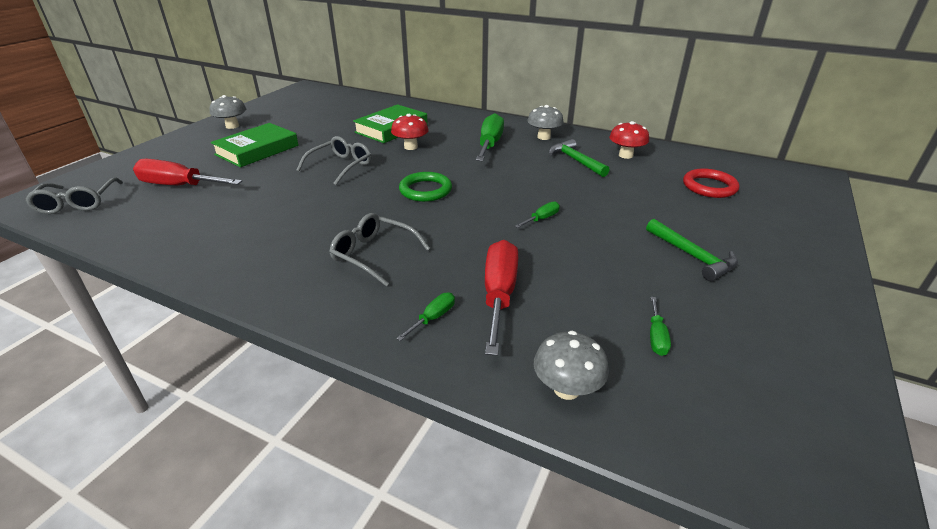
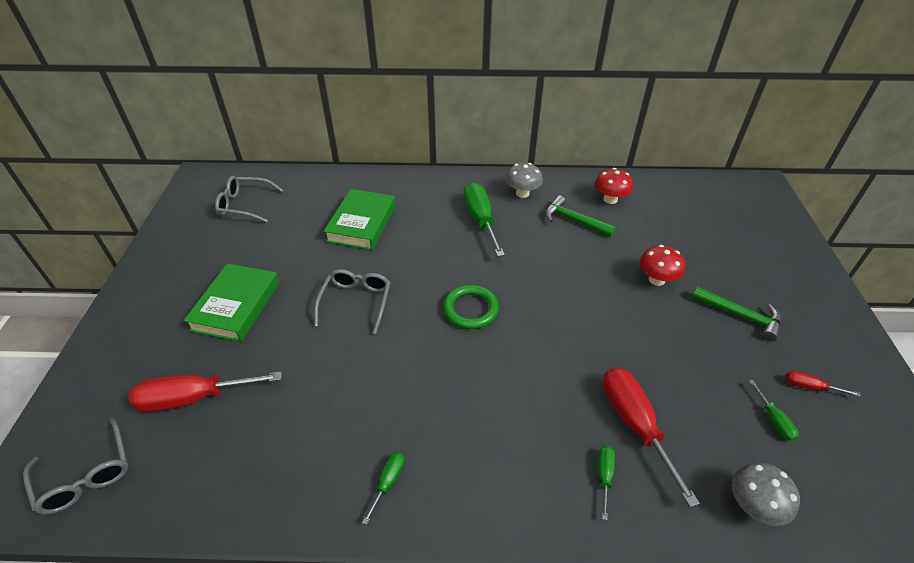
camera: 25 degrees left, 10 degrees up
grey mushroom [210,95,246,129] -> none
grey glasses [329,213,430,286] -> grey glasses moved to [215,176,283,223]
red mushroom [391,114,429,150] -> red mushroom moved to [640,245,685,286]
green screwdriver [515,201,560,228] -> green screwdriver moved to [362,452,404,525]
red ring [683,168,739,198] -> none
none -> red screwdriver [786,371,861,397]

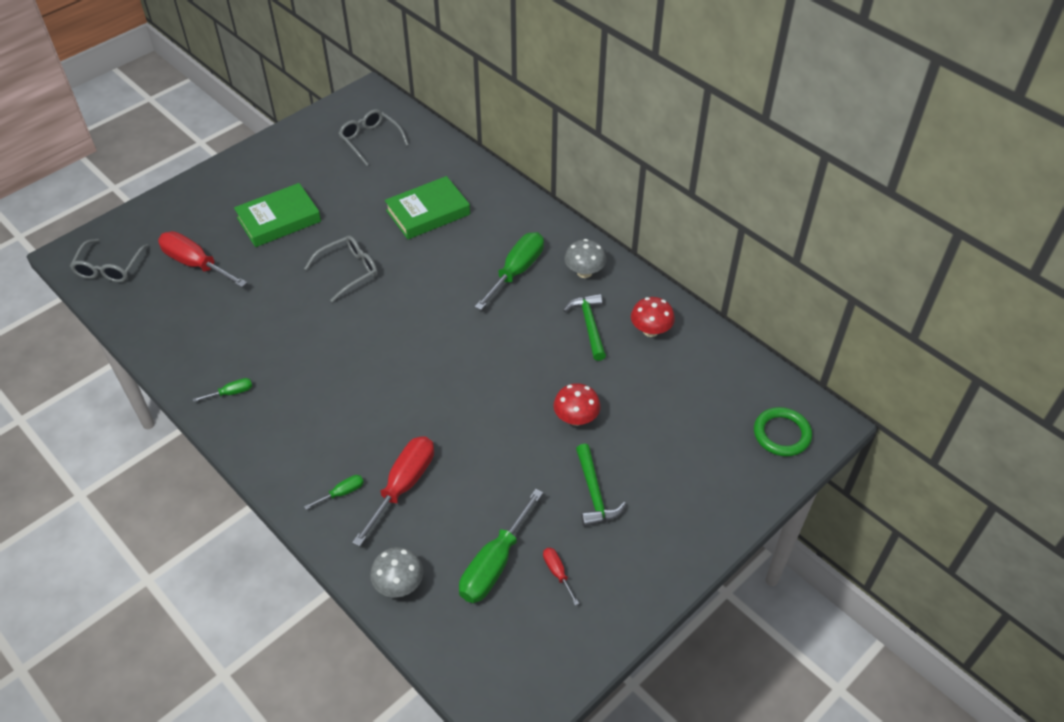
camera: 45 degrees right, 5 degrees up
green ring [443,285,499,329] -> green ring moved to [754,407,812,456]
green screwdriver [749,380,799,441] -> green screwdriver [459,489,543,603], size x2.11

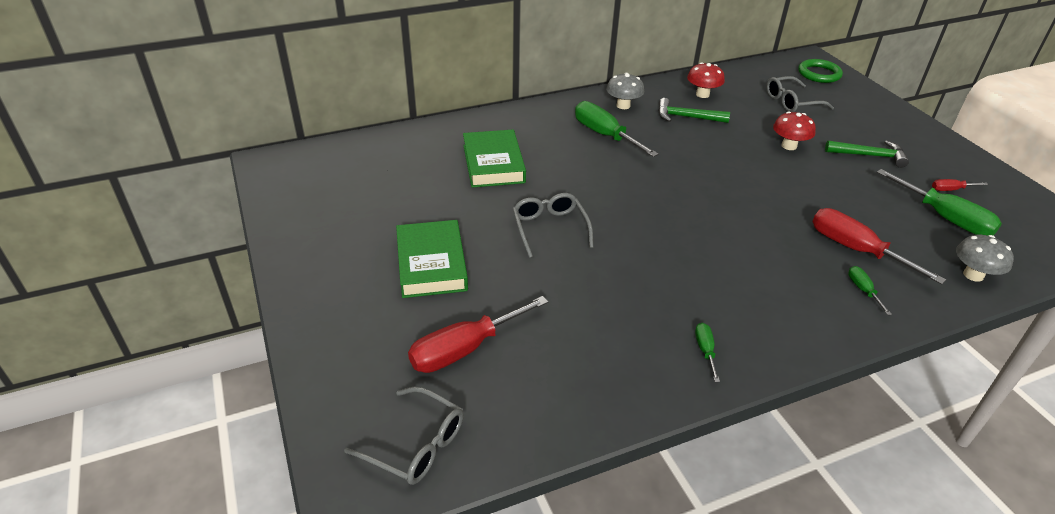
camera: 70 degrees left, 10 degrees down
grey glasses [338,109,409,166] -> grey glasses moved to [766,76,834,112]

